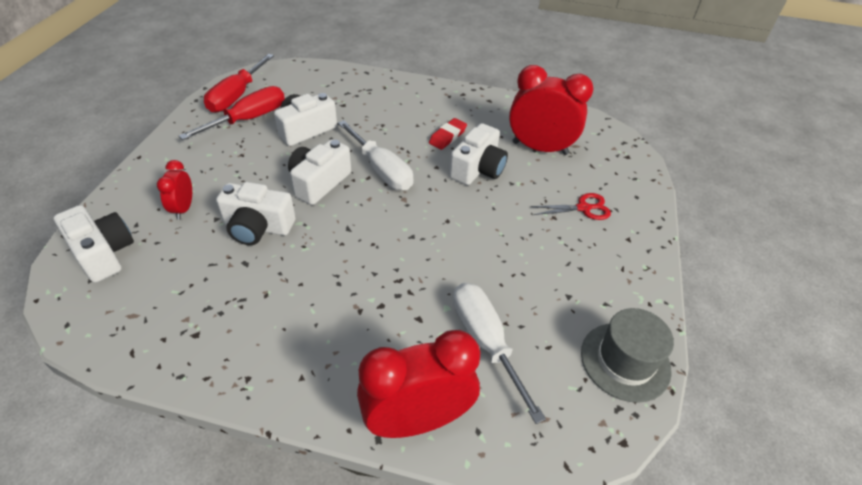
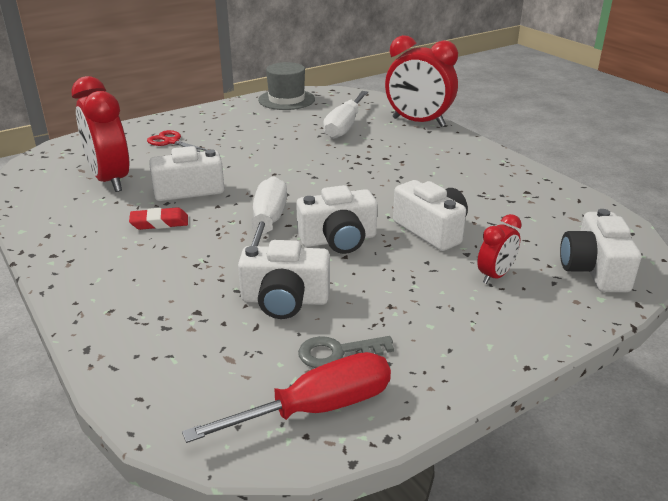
camera: 135 degrees left, 15 degrees down
red screwdriver [179,86,285,140] -> grey key [298,336,394,368]

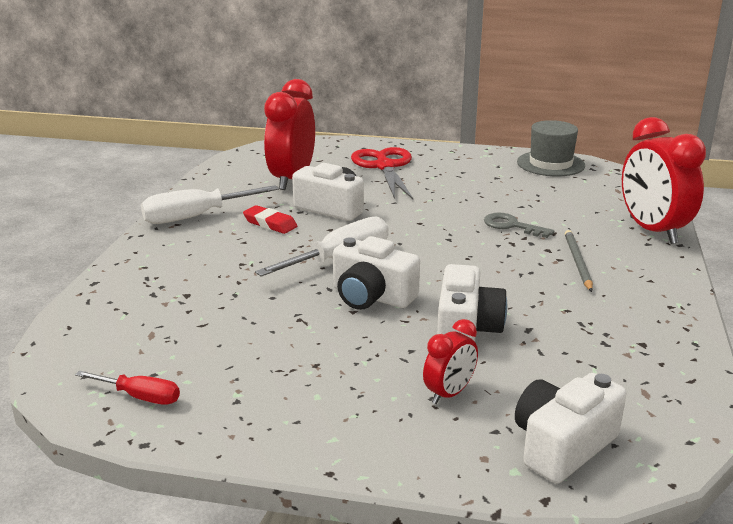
camera: 45 degrees right, 5 degrees down
red scissors [147,130,207,152] -> red scissors [351,147,413,199], size x1.71
red screwdriver [182,352,391,443] -> red screwdriver [75,371,180,405], size x0.57
white camera [238,240,330,319] -> none
grey key [298,336,394,368] -> grey key moved to [484,213,554,238]
white screwdriver [323,91,368,139] -> white screwdriver moved to [141,185,279,224]
red clock [477,214,522,284] -> red clock turned 45 degrees counterclockwise [423,319,478,404]
none -> grey pencil [565,230,593,292]

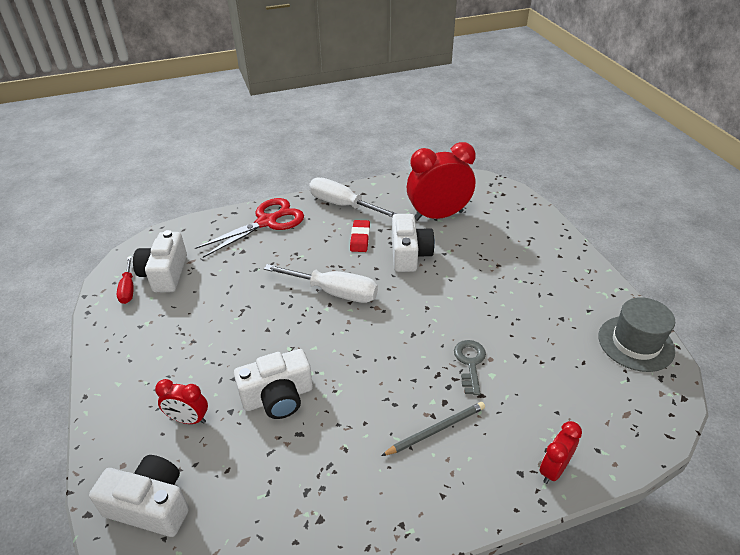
camera: 60 degrees right, 15 degrees up
white camera [333,236,420,310] -> white camera moved to [133,230,187,293]
red scissors [351,147,413,199] -> red scissors moved to [195,198,304,258]
red clock [622,117,706,244] -> red clock [540,421,582,484], size x0.51

